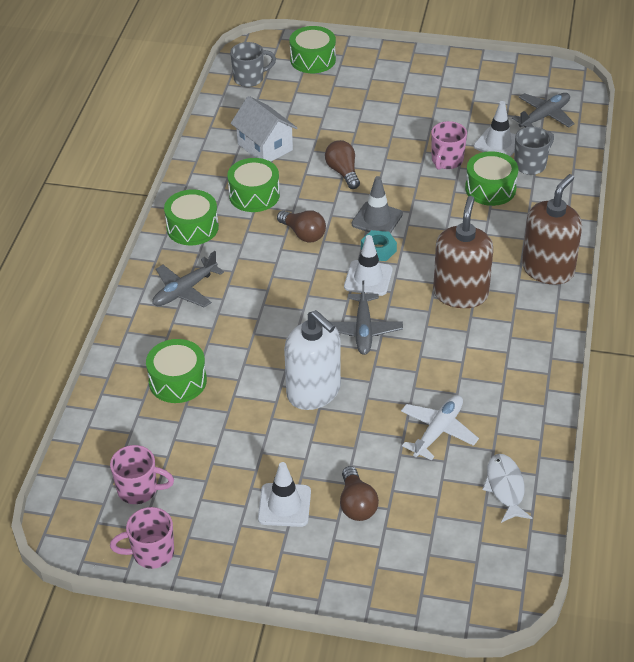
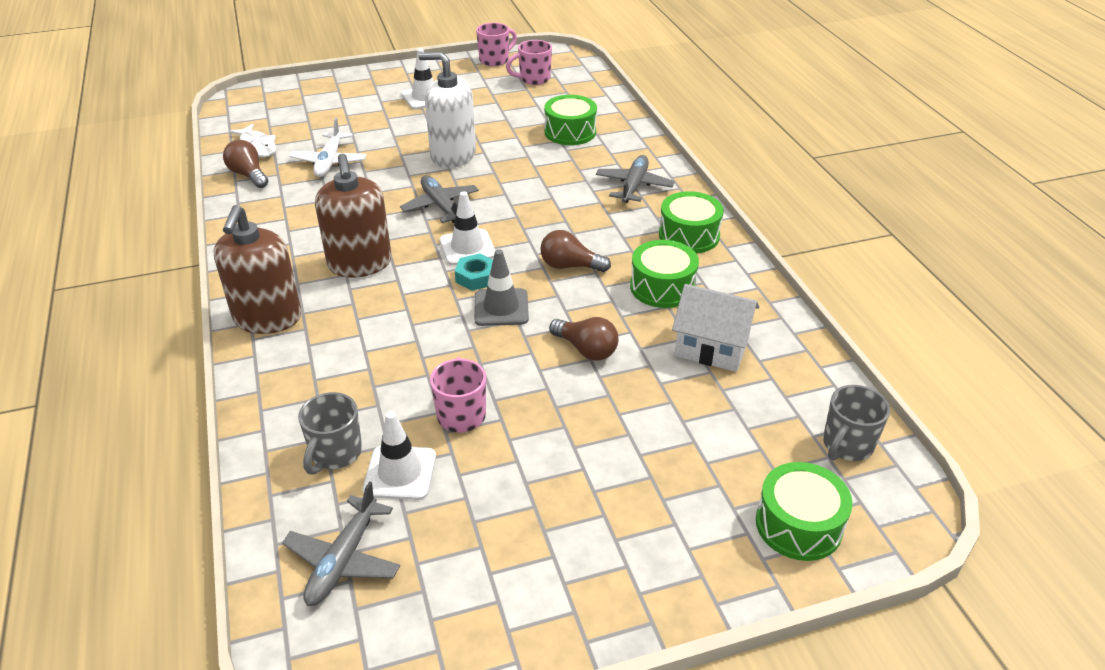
camera: 150 degrees right, 5 degrees down
brown light bulb [340,466,379,521] -> brown light bulb moved to [223,140,268,188]
green drum [465,151,518,206] -> none

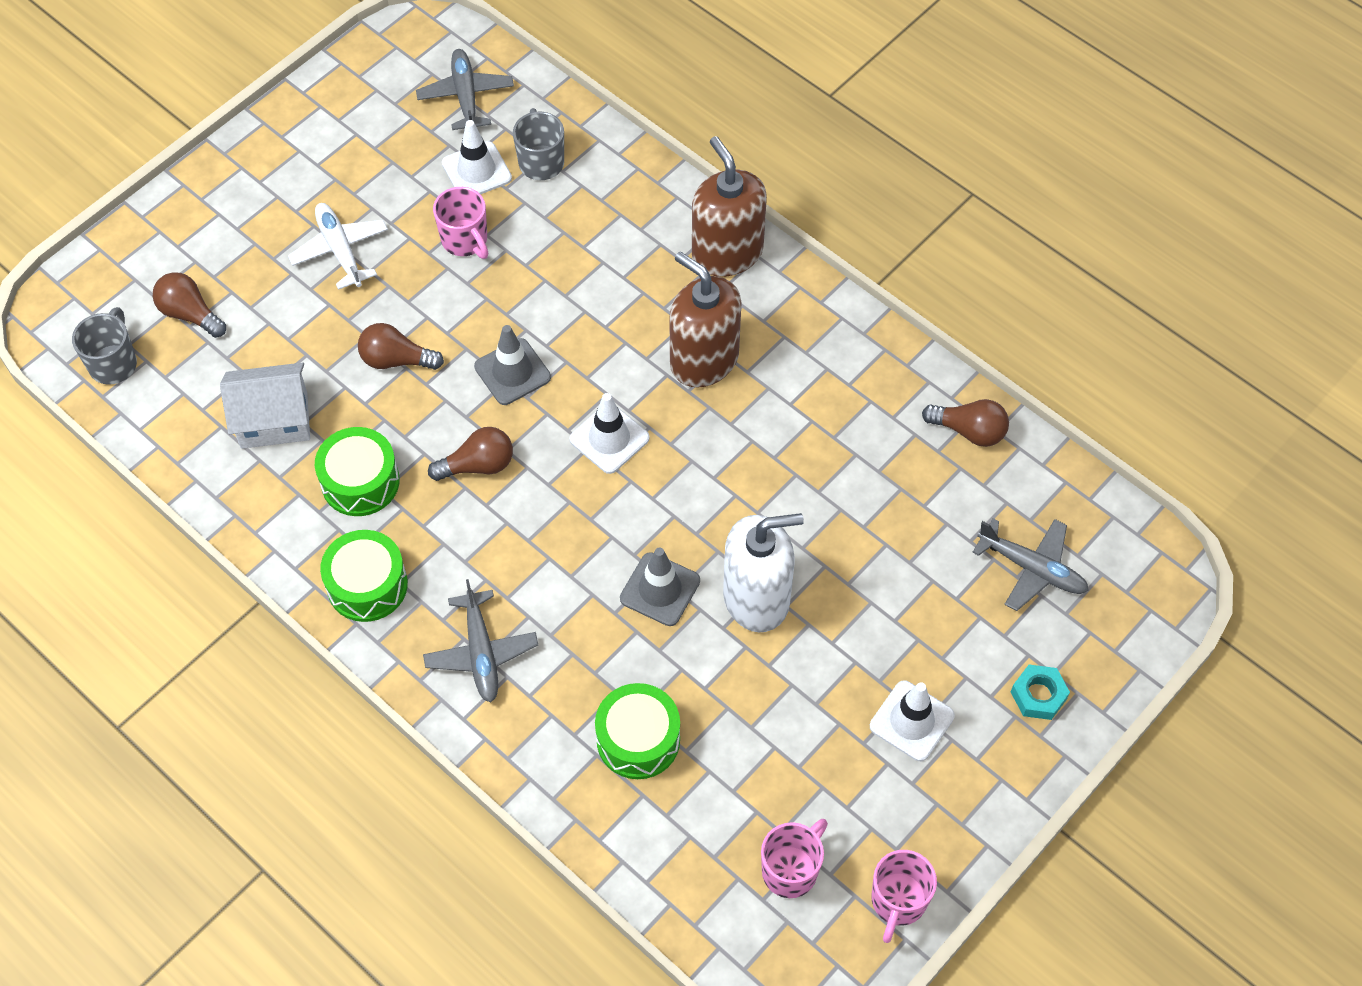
camera: 150 degrees right, 20 degrees up
white fish [229,124,276,157] -> none
white plane [289,118,367,177] -> white plane moved to [288,203,388,290]
grey plane [400,175,479,223] -> grey plane moved to [972,518,1089,611]
turquoise nut [455,254,493,291] -> turquoise nut moved to [1011,664,1070,720]
green drum [756,462,853,561] -> none
none -> brown light bulb [153,272,226,338]
none -> grey traffic cone [620,547,700,626]

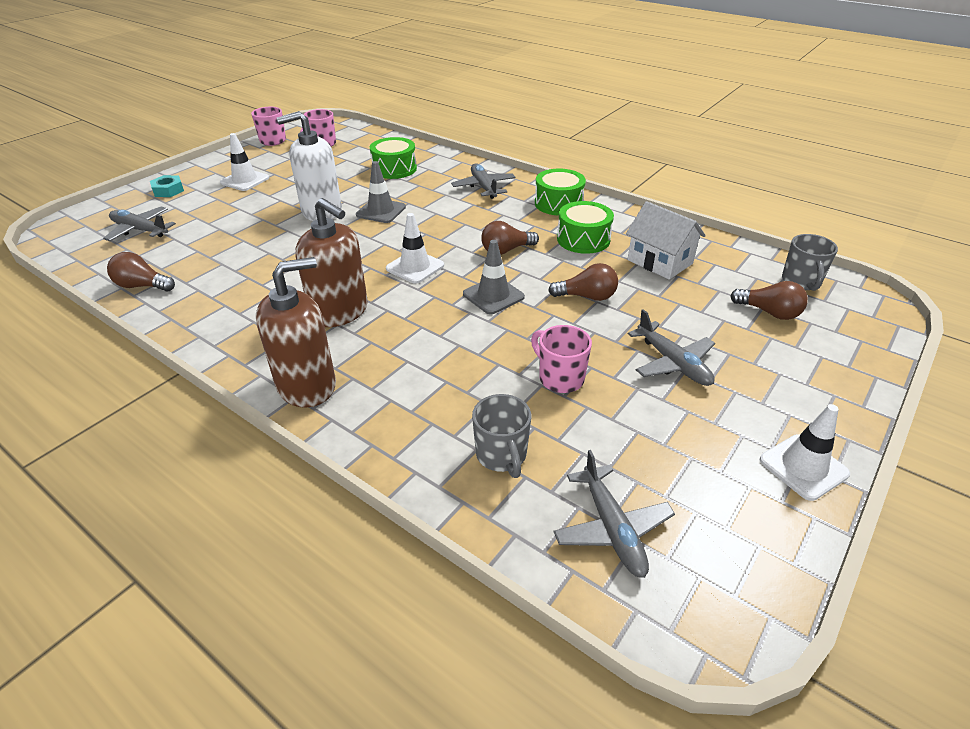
camera: 175 degrees right, 20 degrees down
white house [220,362,310,449] -> white house turned 60 degrees clockwise [626,201,706,280]
white plane [288,203,388,290] -> grey plane [628,309,715,386]
white traffic cone [442,120,512,194] -> white traffic cone moved to [760,404,850,501]
brown soap dispenser [692,136,767,277] -> brown soap dispenser turned 90 degrees counterclockwise [256,257,336,408]

